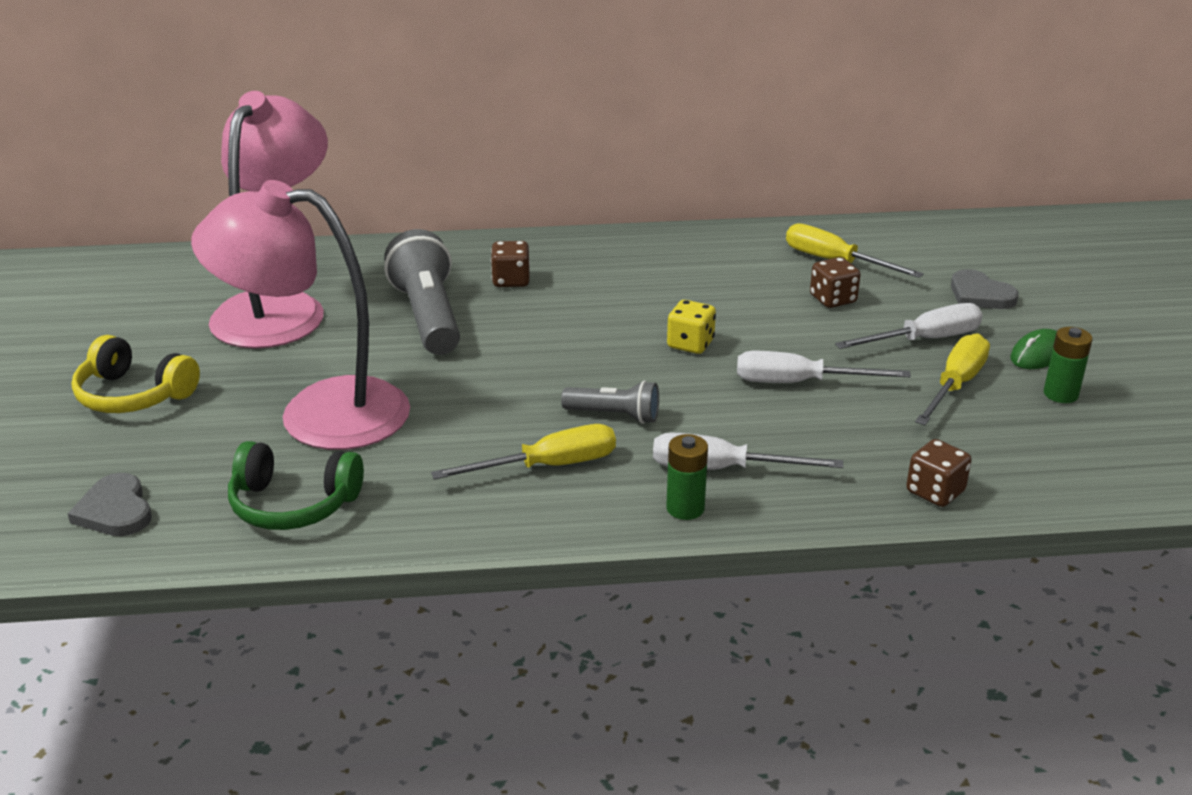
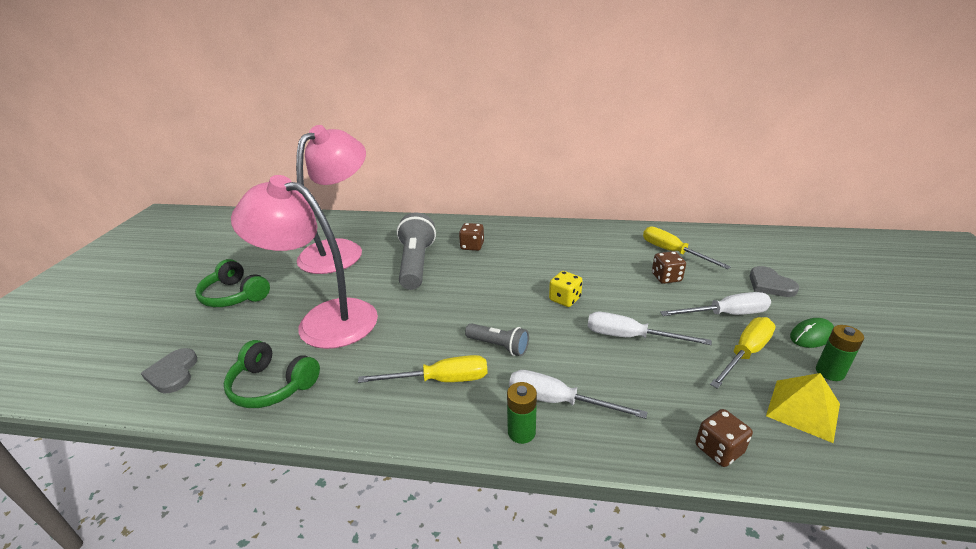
camera: 15 degrees right, 0 degrees up
yellow headphones [71,335,200,413] -> green headphones [195,259,270,307]
none -> yellow pyramid [766,373,840,443]

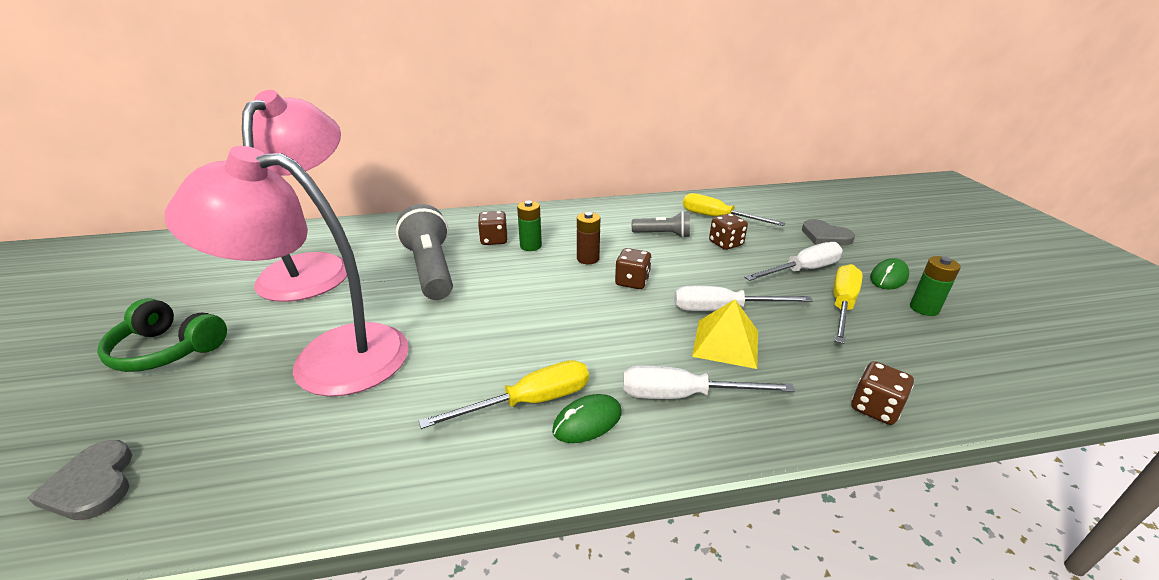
camera: 20 degrees left, 0 degrees up
green headphones [224,340,320,408] -> none
grey flashlight [465,323,529,356] -> grey flashlight moved to [632,211,690,238]
green battery [507,382,537,444] -> green battery moved to [517,201,542,251]
yellow dice [549,271,583,307] -> brown dice [615,248,652,289]
yellow pyramid [766,373,840,443] -> yellow pyramid moved to [692,299,758,369]
none -> green mouse [552,394,622,443]
none -> brown battery [577,212,600,264]

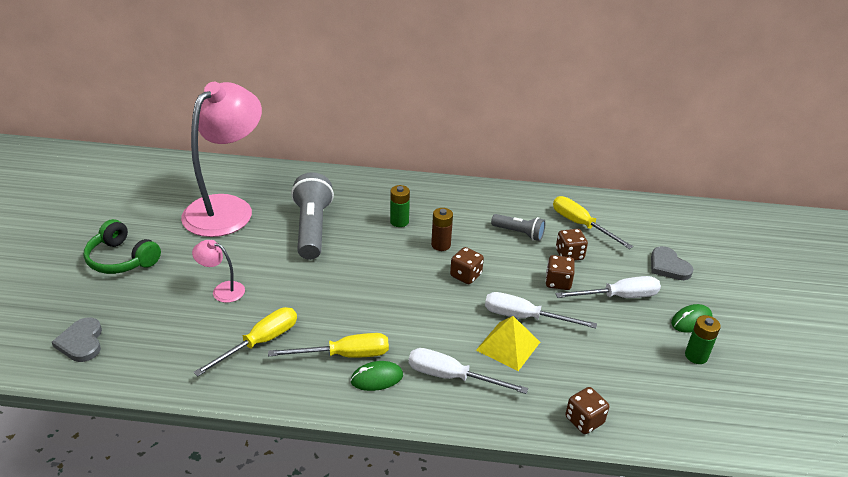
camera: 15 degrees right, 5 degrees up
pink lamp [165,146,409,397] -> pink lamp [192,240,245,303], size x0.41
brown dice [478,211,507,245] -> brown dice moved to [545,255,575,290]
yellow screwdriver [833,264,862,344] -> yellow screwdriver moved to [194,307,297,376]

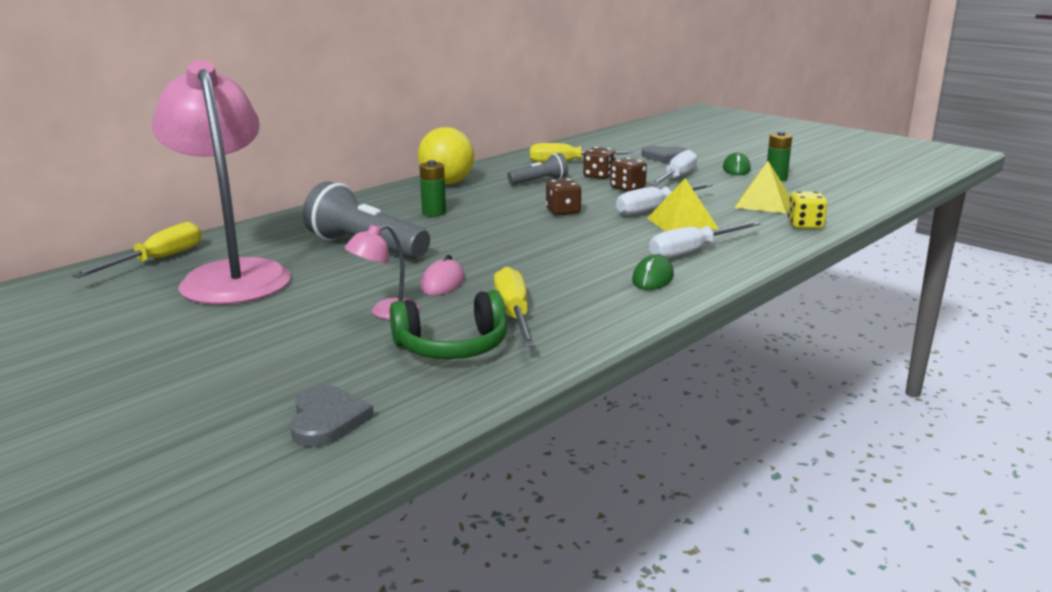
camera: 50 degrees left, 15 degrees down
grey heart [52,318,102,362] -> grey heart turned 120 degrees counterclockwise [290,385,374,447]
green headphones [84,219,161,274] -> green headphones moved to [390,290,507,359]
yellow screwdriver [268,333,389,358] -> yellow screwdriver moved to [72,222,202,278]
brown battery [431,208,453,251] -> none
brown dice [565,387,609,434] -> yellow dice [788,191,828,229]
none -> yellow ball [418,127,474,185]
none -> pink mouse [420,255,465,296]
none -> yellow pyramid [735,161,790,213]

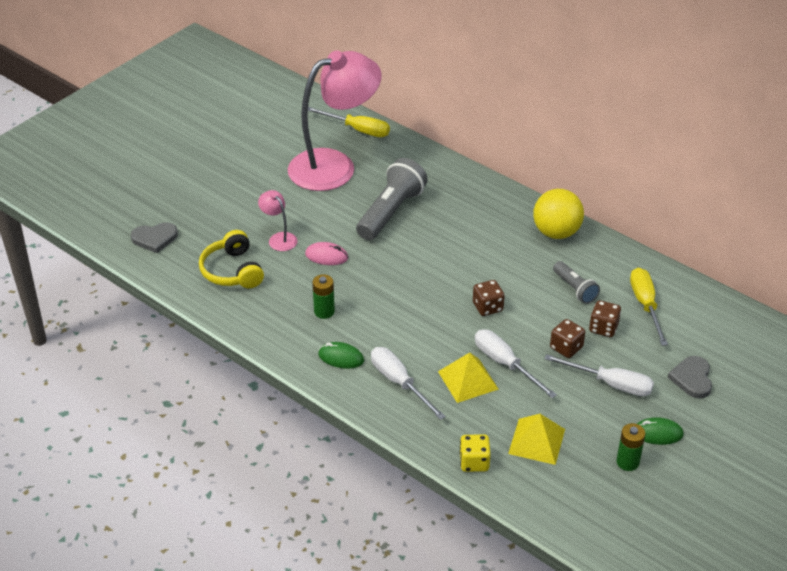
camera: 85 degrees right, 20 degrees up
green headphones [390,290,507,359] -> yellow headphones [199,230,264,288]
green battery [420,160,446,216] -> green battery moved to [312,274,335,319]
yellow screwdriver [494,267,535,347] -> none

